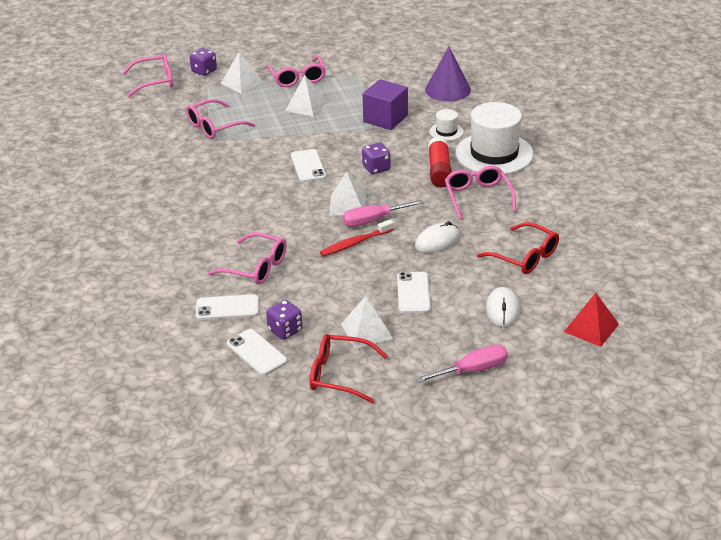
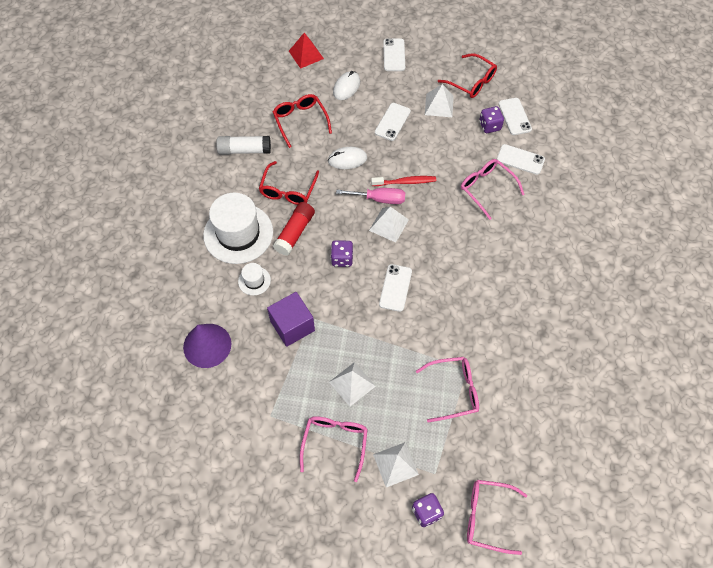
camera: 155 degrees left, 25 degrees up
pink screwdriver [415,345,508,383] -> white phone [383,39,405,71]
pink glasses [445,166,516,220] -> red glasses [259,161,319,205]
none -> white glue stick [216,136,271,155]

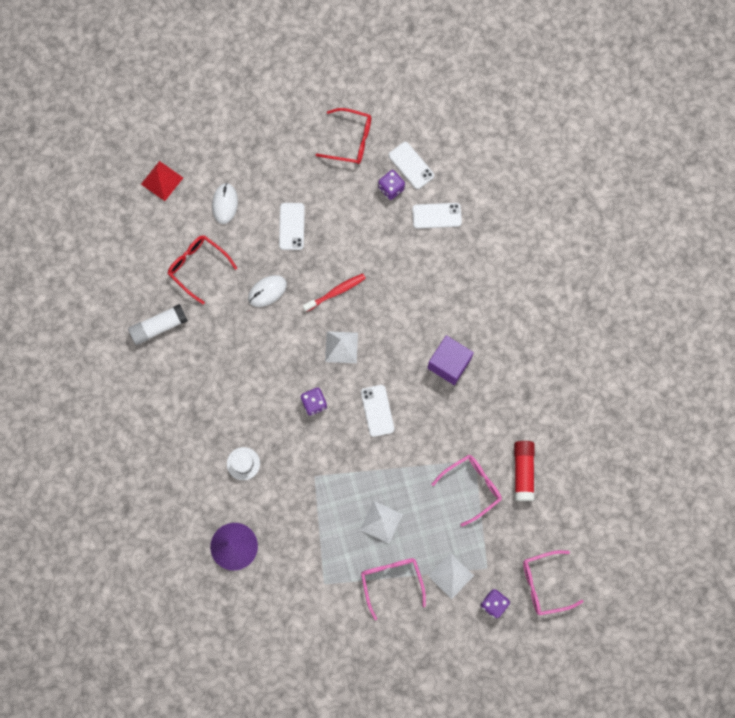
camera: 25 degrees left, 15 degrees up
white hat [203,192,273,264] -> none
red glasses [259,161,319,205] -> none
purple cube [267,292,315,347] -> purple cube moved to [428,335,474,385]
red glue stick [273,202,315,256] -> red glue stick moved to [514,441,535,501]
pink screwdriver [336,188,405,204] -> none
white phone [383,39,405,71] -> none
white pyramid [425,84,454,117] -> none
pink glasses [461,159,525,220] -> none

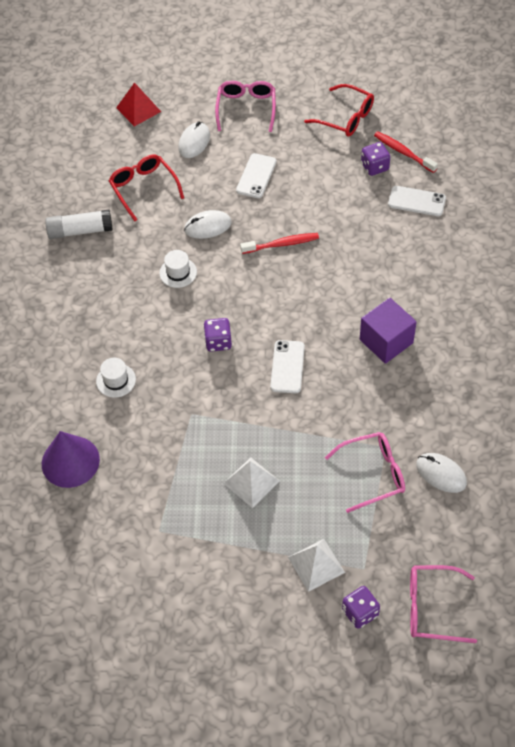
camera: 20 degrees right, 20 degrees down
white pyramid [325,331,358,363] -> none
pink glasses [361,558,426,620] -> pink glasses moved to [215,81,276,132]
white phone [389,142,434,189] -> red toothbrush [374,131,438,173]
red glue stick [514,441,535,501] -> white mouse [416,453,467,493]
none -> white hat [159,250,197,288]

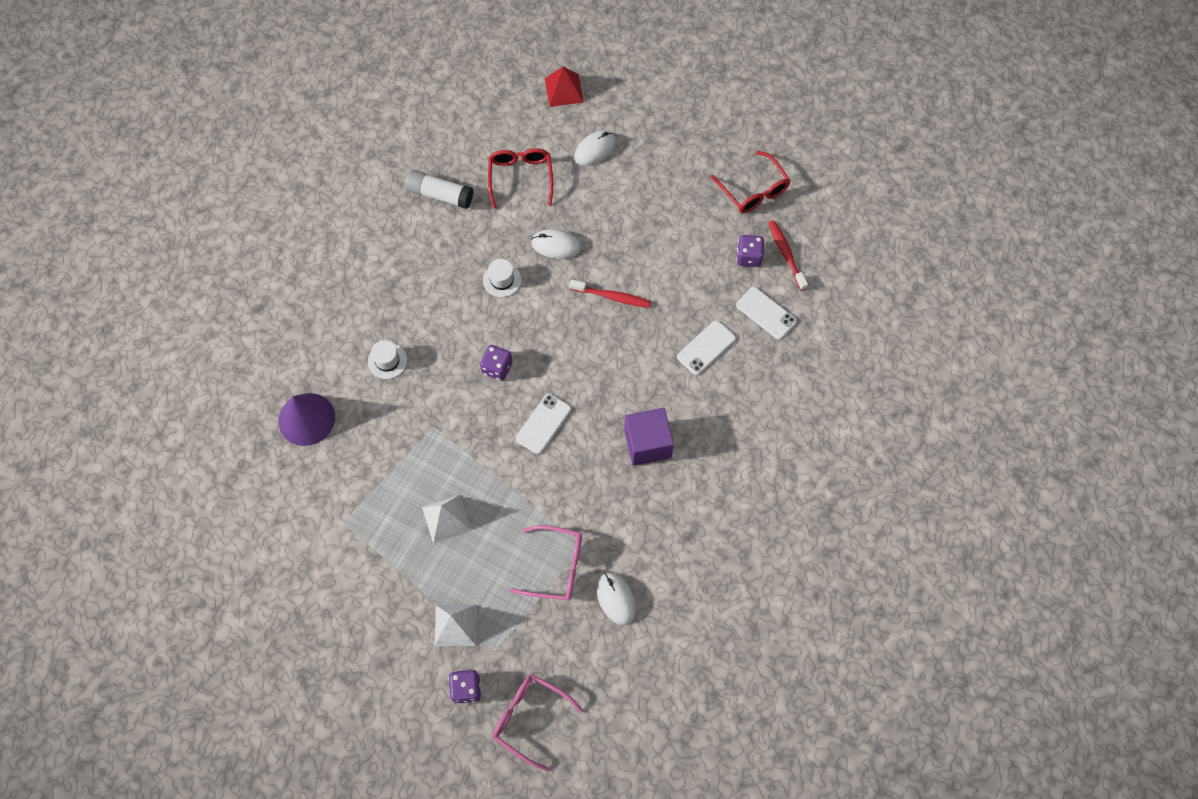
camera: 25 degrees right, 10 degrees up
pink glasses [215,81,276,132] -> none
white phone [236,153,277,198] -> white phone moved to [677,320,736,375]

